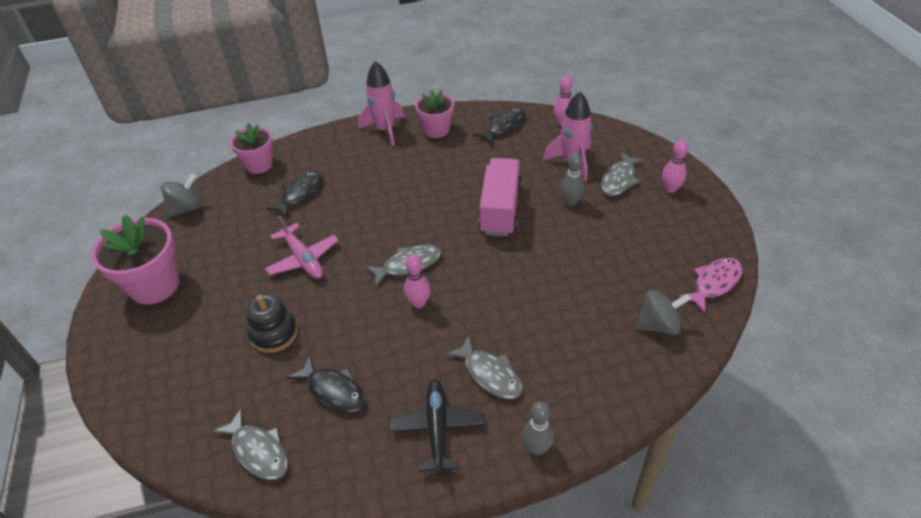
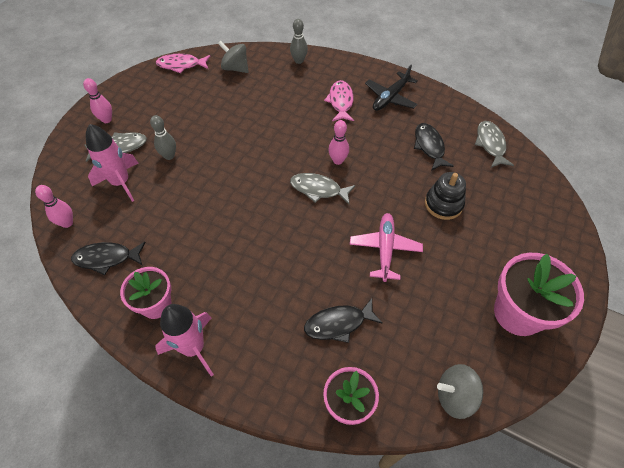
camera: 140 degrees left, 10 degrees up
grey fish [446,336,522,399] -> pink fish [324,80,354,121]
pink truck [478,158,522,236] -> none
grey bowling pin [522,402,554,455] -> grey bowling pin moved to [290,19,308,64]

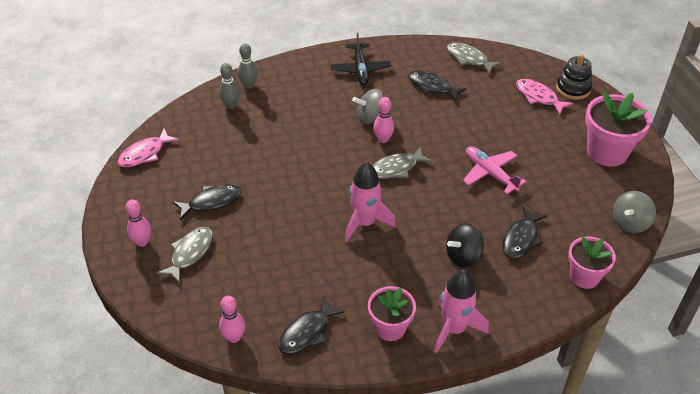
camera: 45 degrees left, 10 degrees down
pink rocket [86,124,139,202] -> pink rocket moved to [345,162,396,242]
grey bowling pin [150,115,176,160] -> grey bowling pin moved to [219,63,240,109]
grey spinning top [218,40,249,73] -> grey spinning top moved to [352,89,384,124]
pink fish [324,80,354,121] -> pink fish moved to [516,79,573,115]
black stacking toy [425,172,466,220] -> black stacking toy moved to [556,54,592,100]
none -> black fish [173,185,242,220]
none -> black spinning top [446,223,484,267]

